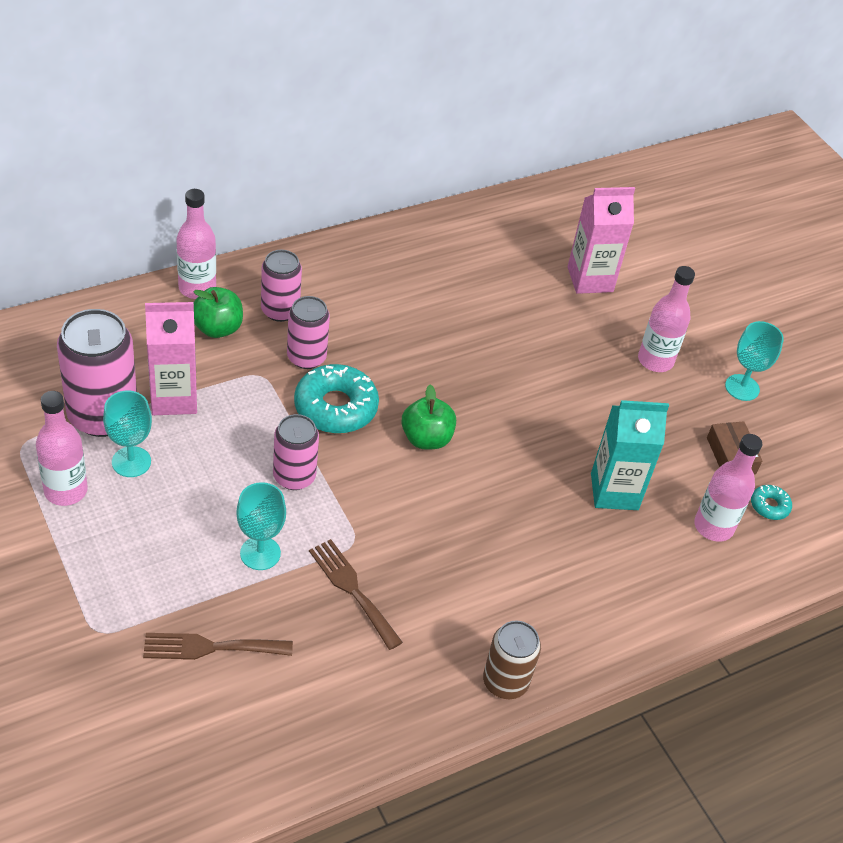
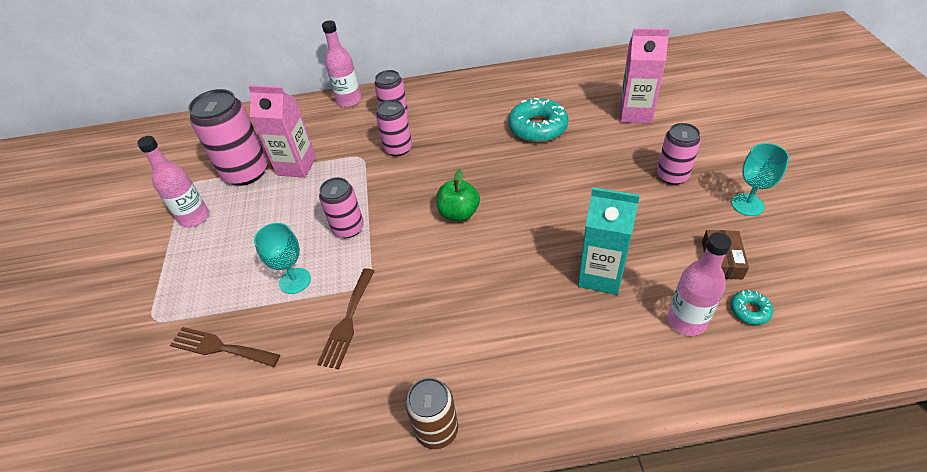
camera: 30 degrees right, 0 degrees up
turquoise goblet [103,391,152,477] -> none
green apple [193,287,243,338] -> none
turquoise donut [294,364,379,434] -> turquoise donut moved to [508,98,568,142]
brown fork [309,539,403,650] -> brown fork turned 150 degrees counterclockwise [317,268,375,369]
pink bottle [638,266,695,372] -> pink can [657,123,701,185]

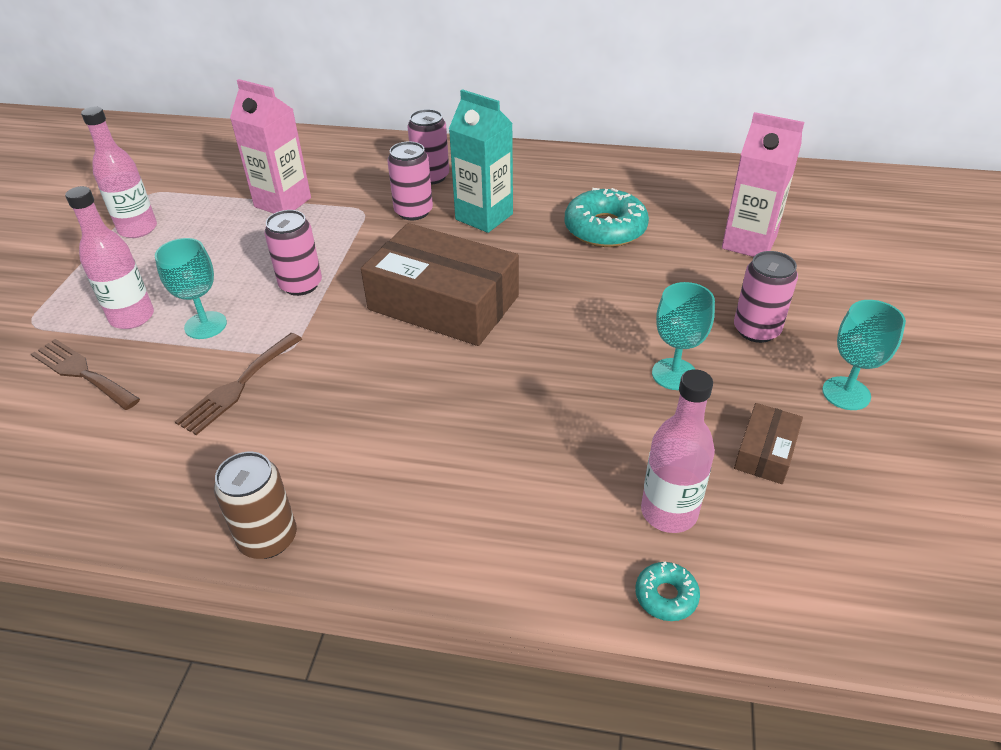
camera: 15 degrees right, 5 degrees down
pink can [188,89,268,186] -> none
pink bottle [322,20,361,107] -> pink bottle moved to [65,186,154,329]
green apple [436,169,480,222] -> brown box [361,223,519,346]
turquoise carton [578,187,640,295] -> turquoise carton moved to [449,89,513,233]
turquoise donut [730,290,773,325] -> turquoise donut moved to [635,561,700,621]
none -> turquoise goblet [652,282,715,390]

